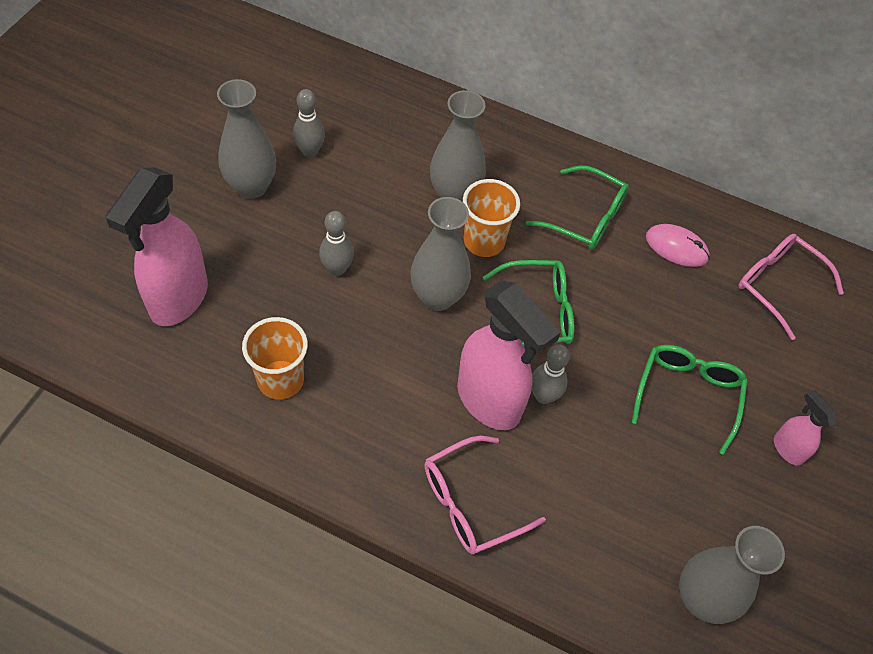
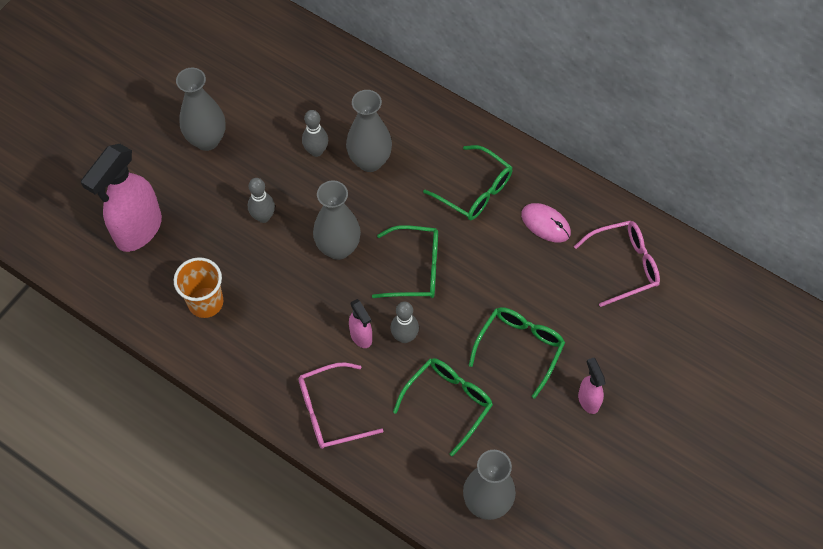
camera: 15 degrees right, 5 degrees up
grey bowling pin [293,89,325,157] -> grey bowling pin moved to [302,110,328,157]
pink spray bottle [457,281,561,430] -> pink spray bottle [349,299,372,348], size x0.49
orange cup [463,179,520,257] -> none
pink glasses [738,234,844,340] -> pink glasses turned 105 degrees clockwise [574,221,660,307]
none -> green glasses [393,358,493,456]

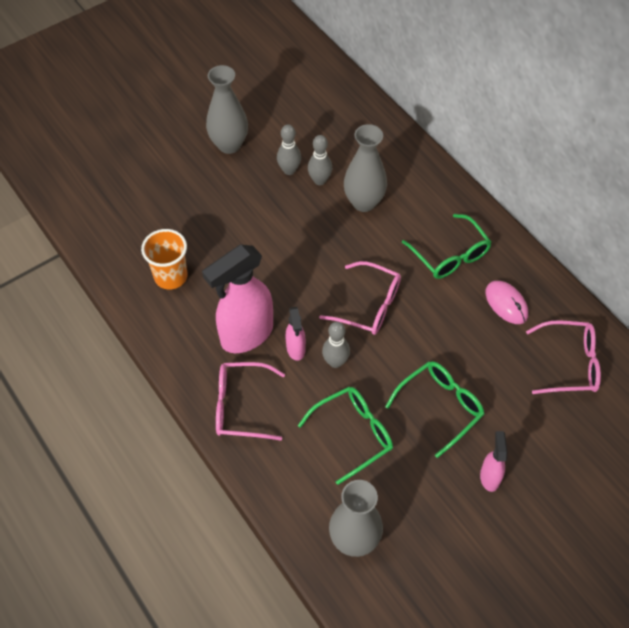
camera: 20 degrees right, 5 degrees down
pink spray bottle [81,144,162,252] -> pink spray bottle moved to [202,245,273,353]
grey bowling pin [248,178,275,223] -> grey bowling pin moved to [277,124,301,175]
grey vase [313,180,361,260] -> none
green glasses [372,225,438,298] -> pink glasses [319,261,401,335]

